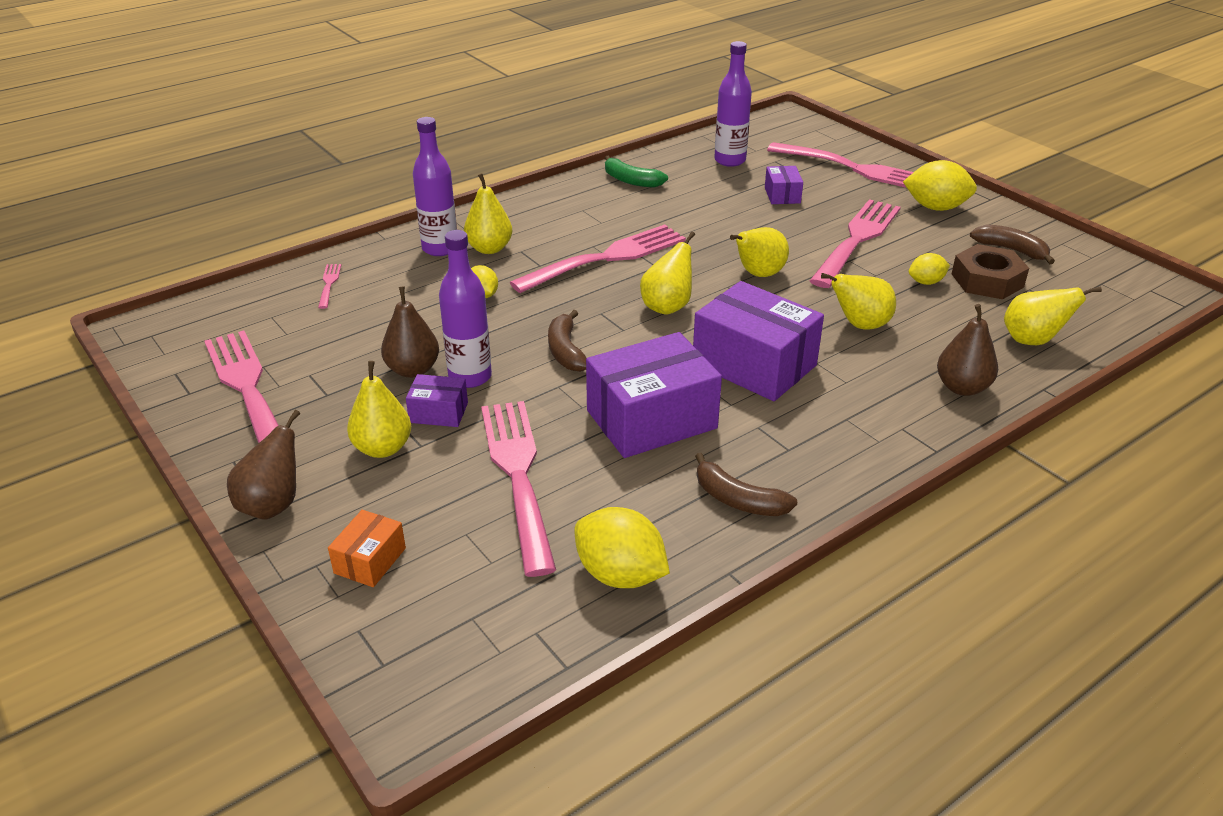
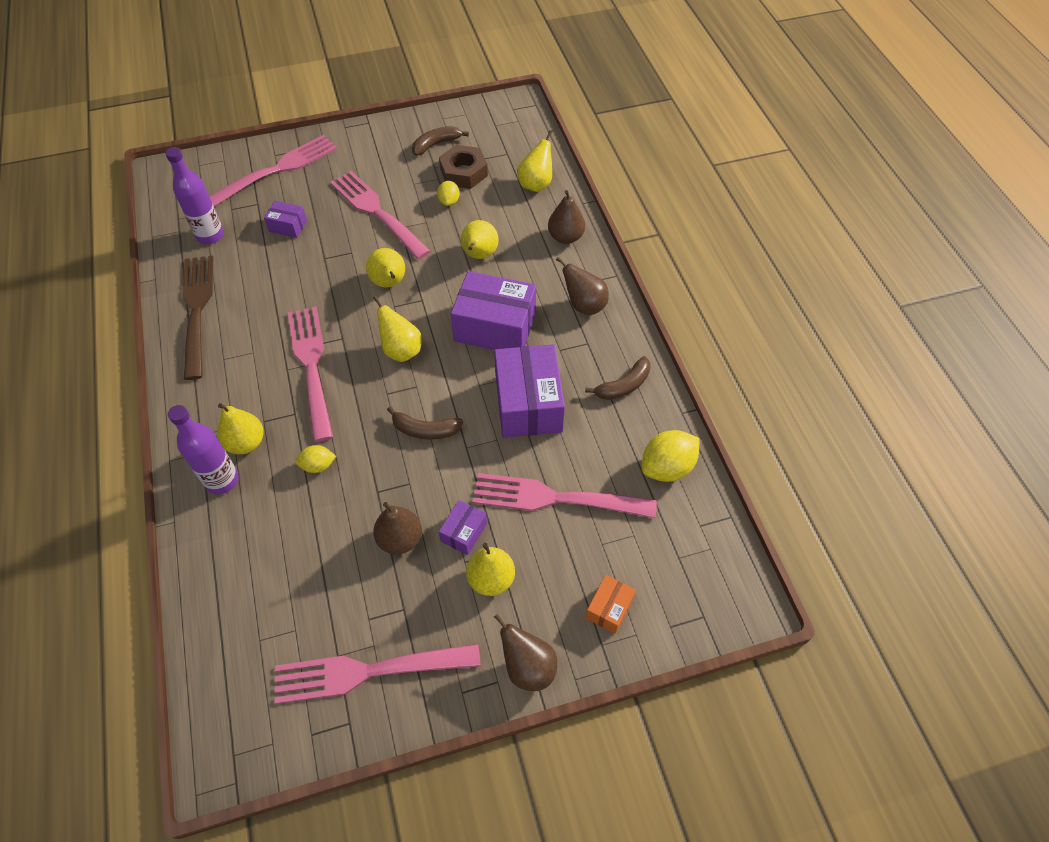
camera: 70 degrees left, 20 degrees up
pink fork [318,264,341,309] -> none
orange box [328,510,406,587] -> orange box turned 75 degrees clockwise [586,575,636,634]
purple bottle [439,230,492,388] -> none
green banana [605,156,668,188] -> brown fork [182,255,213,380]
purple box [693,281,824,401] -> purple box turned 45 degrees clockwise [451,271,536,350]
yellow lemon [903,160,977,211] -> none
none -> brown pear [556,257,609,315]

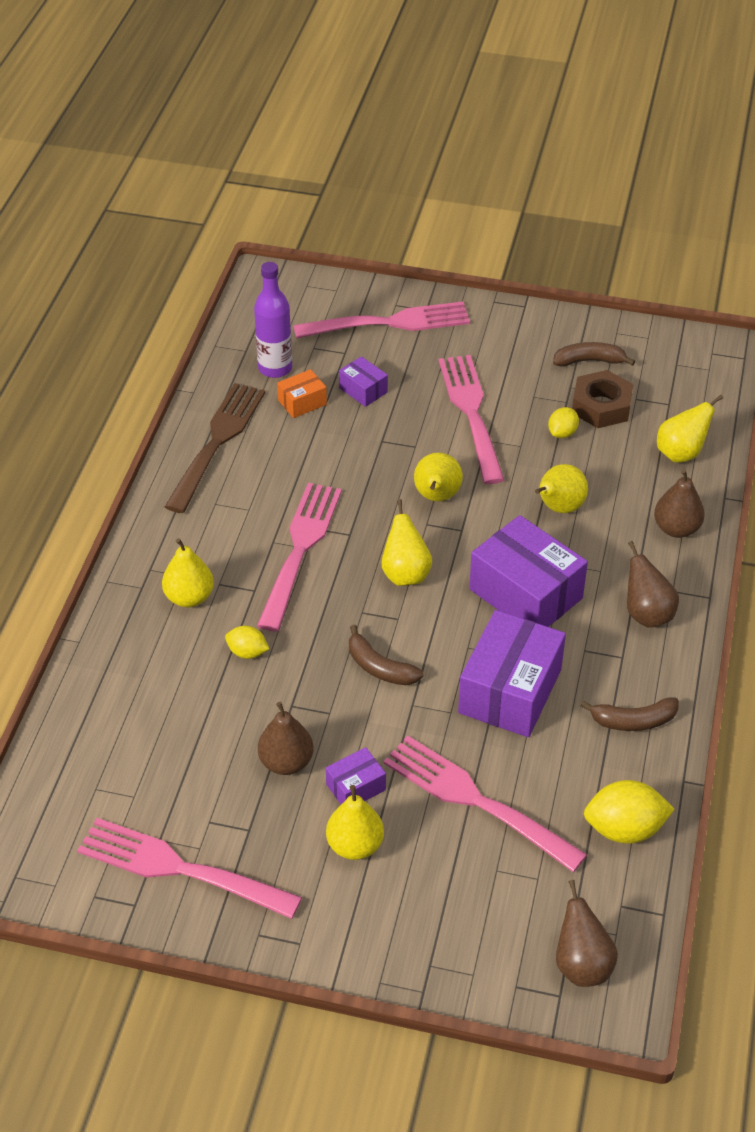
camera: 30 degrees right, 10 degrees down
purple bottle [168,405,239,494] -> none
brown pear [494,614,557,691] -> brown pear moved to [556,880,618,987]
orange box [586,575,636,634] -> orange box moved to [277,369,327,418]

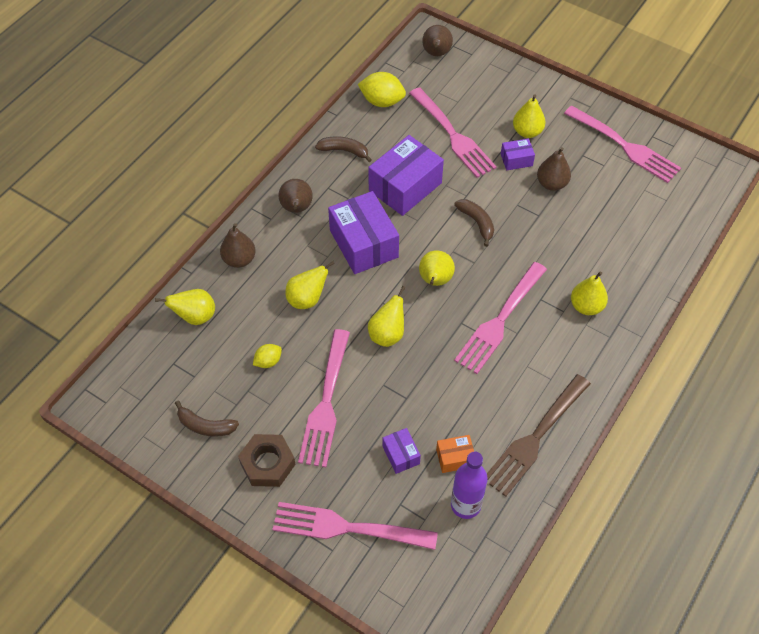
camera: 160 degrees left, 10 degrees up
yellow lemon [225,626,269,659] -> none
brown nut [572,370,633,428] -> brown nut moved to [238,434,296,487]

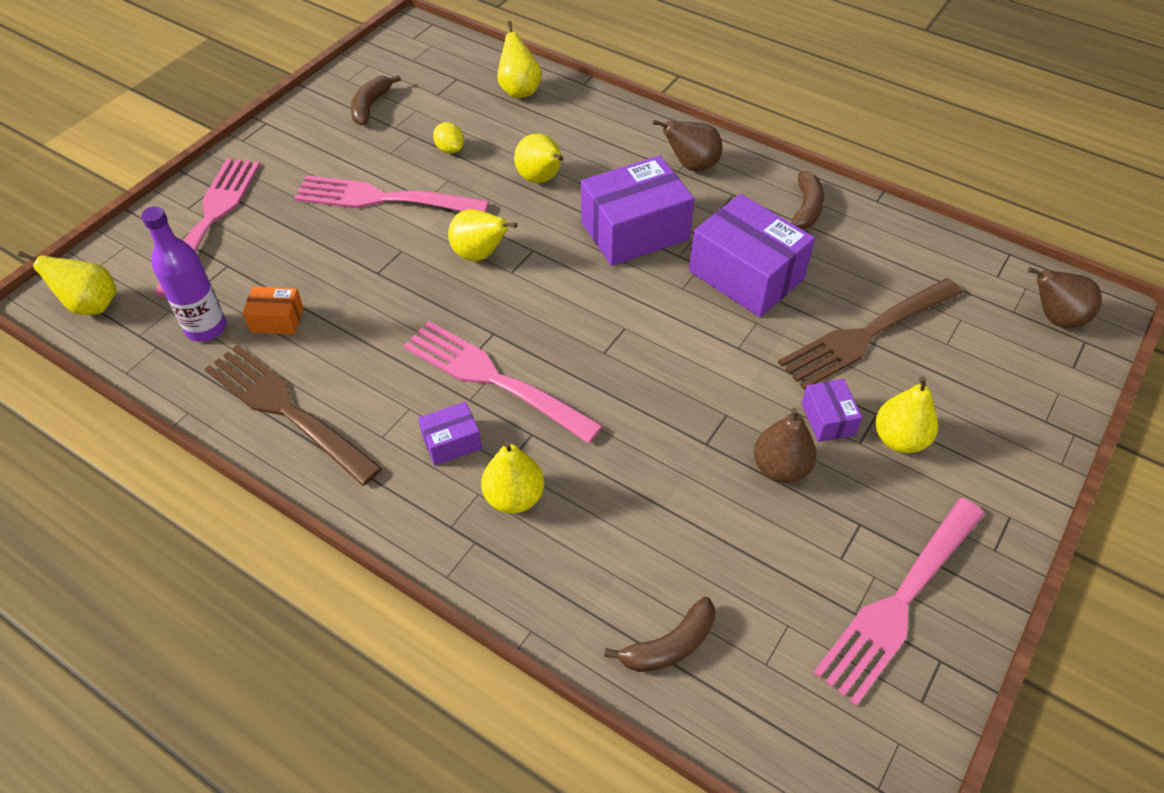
camera: 90 degrees right, 5 degrees down
brown pear [220,223,256,268] -> none
brown nut [238,434,296,487] -> none
yellow lemon [358,72,406,107] -> none
purple box [382,428,421,474] -> purple box moved to [418,402,482,466]
pink fork [409,87,497,178] -> brown fork [778,278,962,390]
yellow pear [419,250,455,286] -> yellow pear moved to [18,251,117,315]
orange box [436,435,474,473] -> orange box turned 75 degrees counterclockwise [243,286,304,334]
brown banana [454,199,494,247] -> brown banana moved to [604,597,715,672]

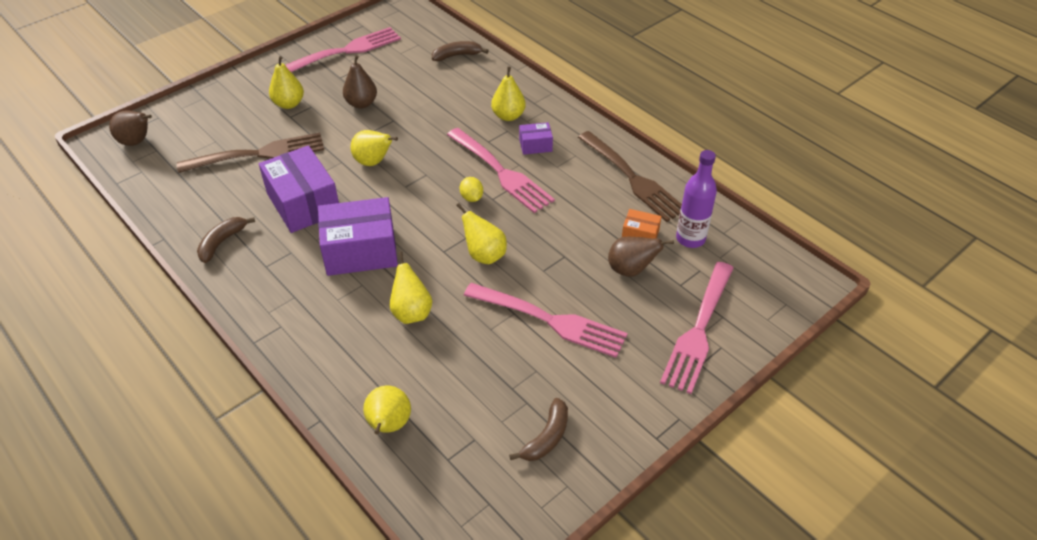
camera: 165 degrees left, 5 degrees down
yellow pear [18,251,117,315] -> yellow pear moved to [351,130,398,166]
yellow lemon [433,122,464,153] -> yellow lemon moved to [460,177,483,202]
brown pear [653,120,722,171] -> brown pear moved to [608,237,674,277]
purple box [801,379,863,442] -> none

